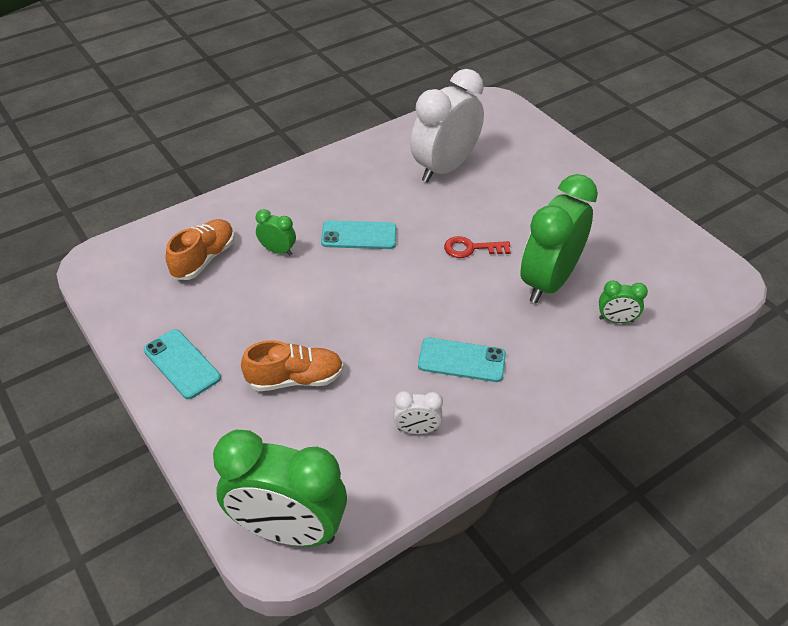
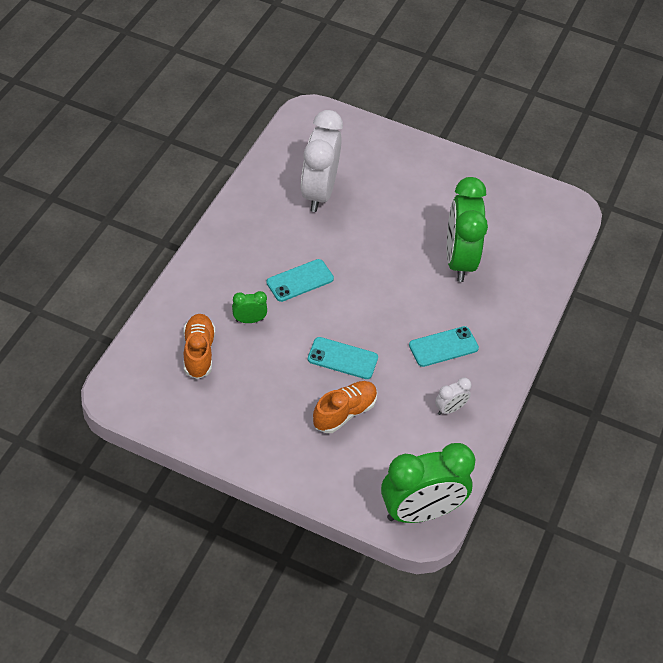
camera: 35 degrees left, 5 degrees up
turquoise phone [144,329,221,399] -> turquoise phone moved to [308,337,378,379]
red key [444,236,511,258] -> none
green clock [599,280,648,323] -> none

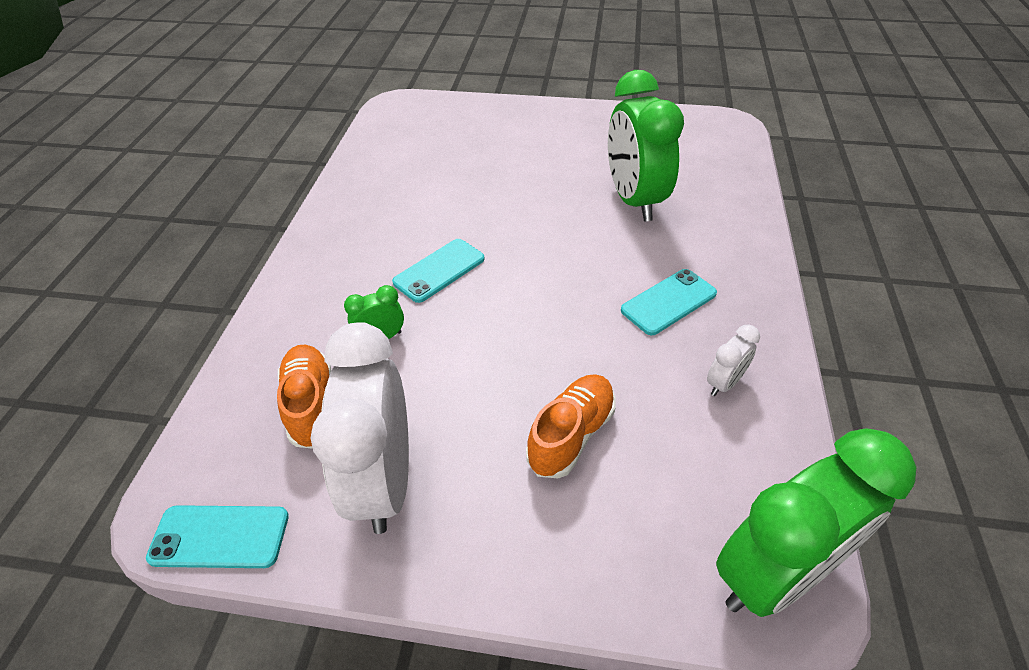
camera: 10 degrees left, 5 degrees down
white clock [301,110,343,212] -> white clock moved to [311,322,409,534]
turquoise phone [308,337,378,379] -> turquoise phone moved to [146,505,289,568]

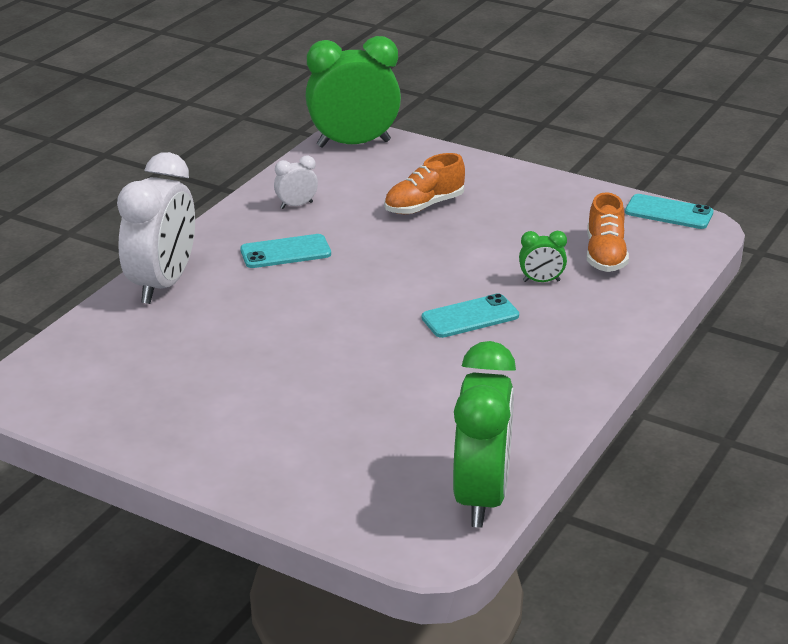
camera: 160 degrees left, 15 degrees down
white clock [311,322,409,534] -> white clock moved to [117,152,195,304]
green clock [608,70,684,222] -> green clock moved to [453,341,516,528]

